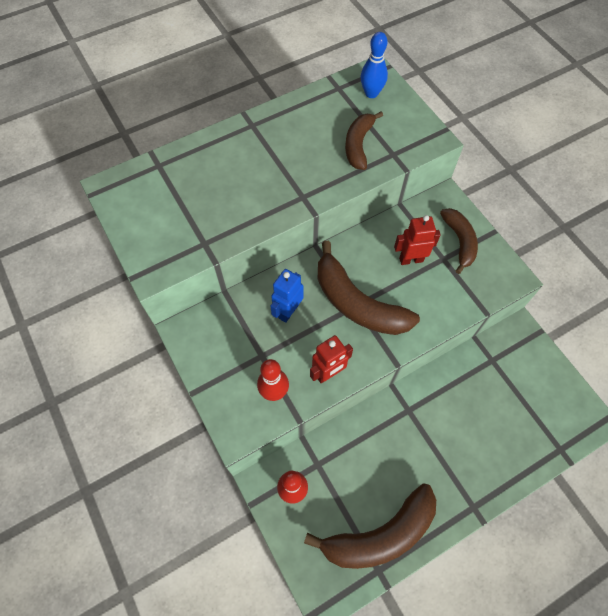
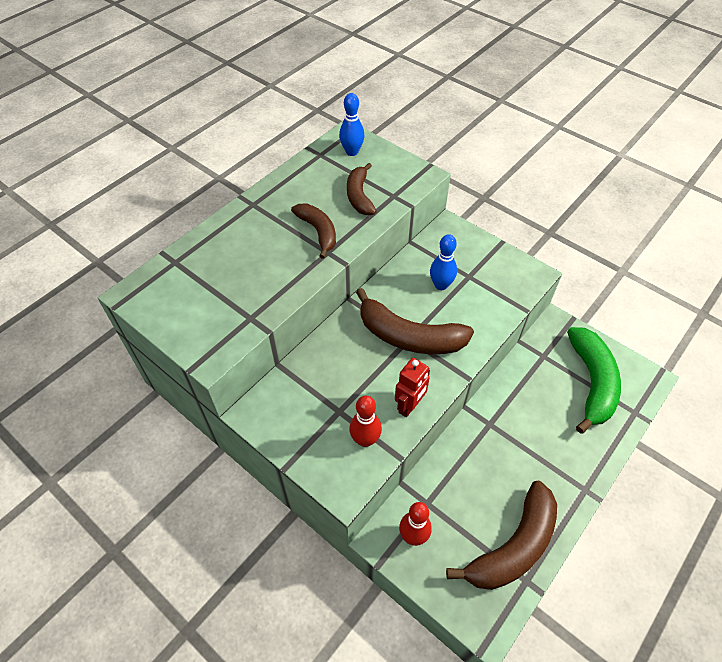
camera: 20 degrees left, 10 degrees down
blue robot [270,269,304,323] -> none
red robot [394,215,441,265] -> blue bowling pin [430,234,457,290]
brown banana [440,208,478,274] -> brown banana moved to [291,204,336,259]
none -> green banana [567,327,621,434]

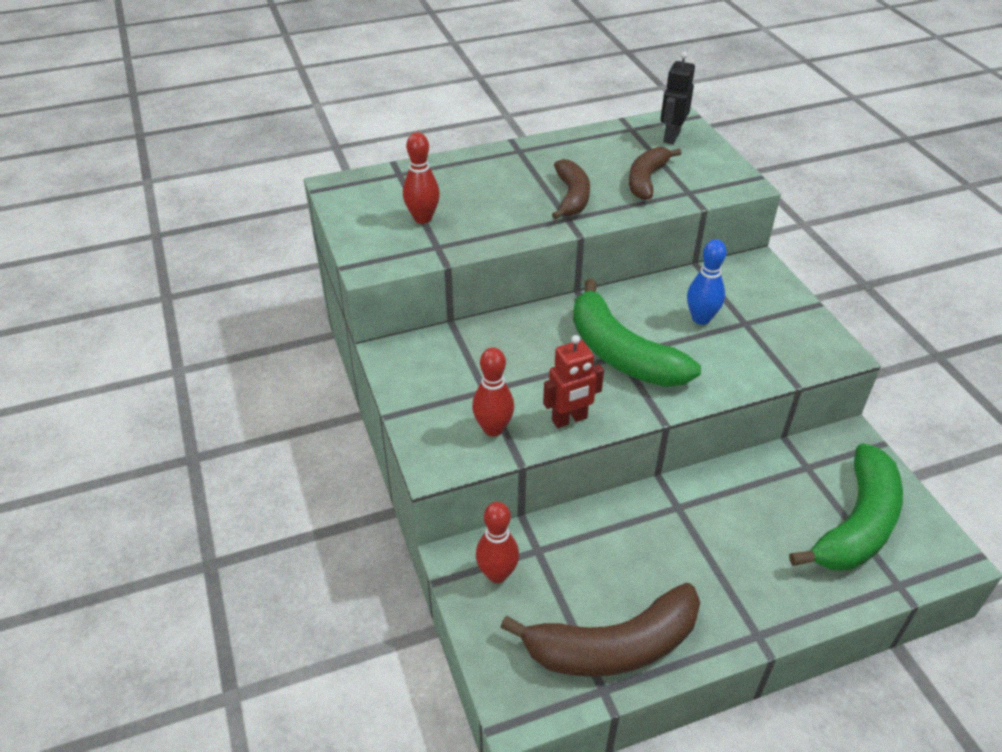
camera: 30 degrees right, 10 degrees down
blue bowling pin [339,93,365,156] -> black robot [661,52,695,144]
brown banana [356,288,474,354] -> green banana [573,279,701,387]
none -> red bowling pin [403,132,440,224]

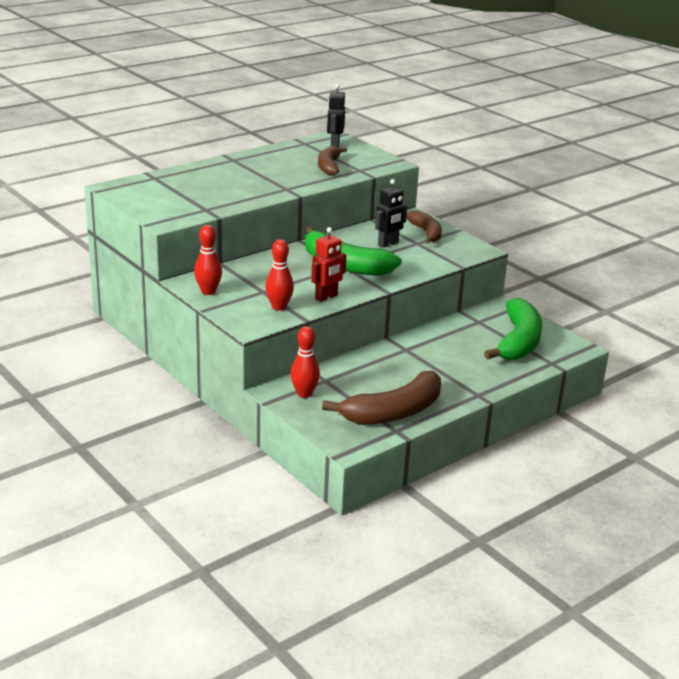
camera: 20 degrees left, 15 degrees down
red bowling pin [403,132,440,224] -> red bowling pin moved to [194,225,222,295]
brown banana [552,159,590,220] -> brown banana moved to [407,210,442,244]
blue bowling pin [687,239,727,325] -> black robot [375,179,407,248]

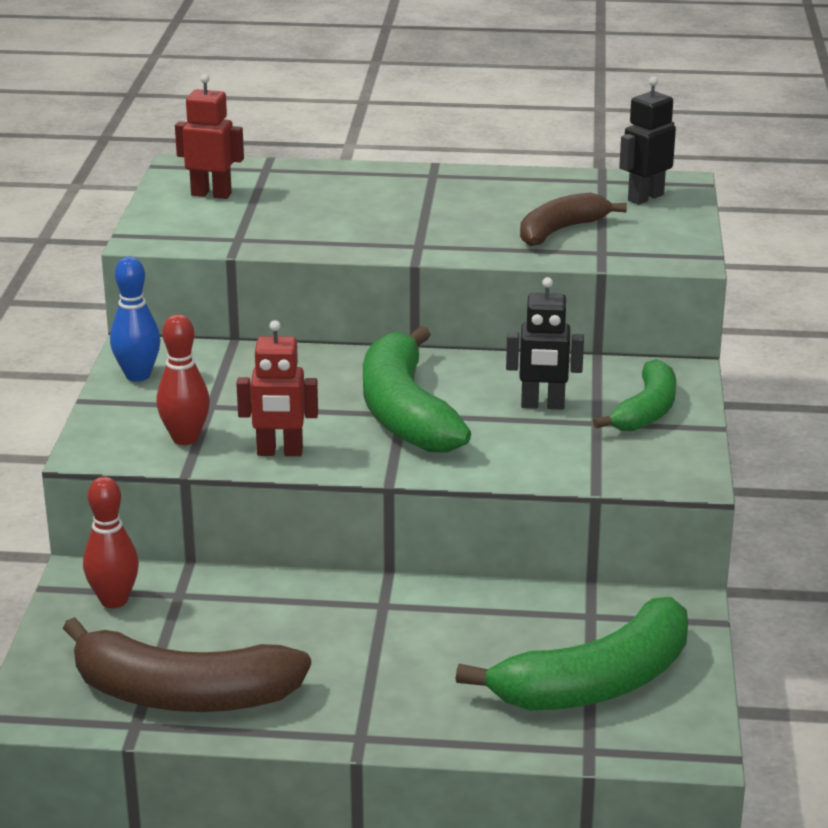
camera: 45 degrees right, 0 degrees up
red bowling pin [194,225,222,295] -> blue bowling pin [110,256,161,382]
brown banana [407,210,442,244] -> green banana [593,359,676,431]
none -> red robot [175,74,244,199]

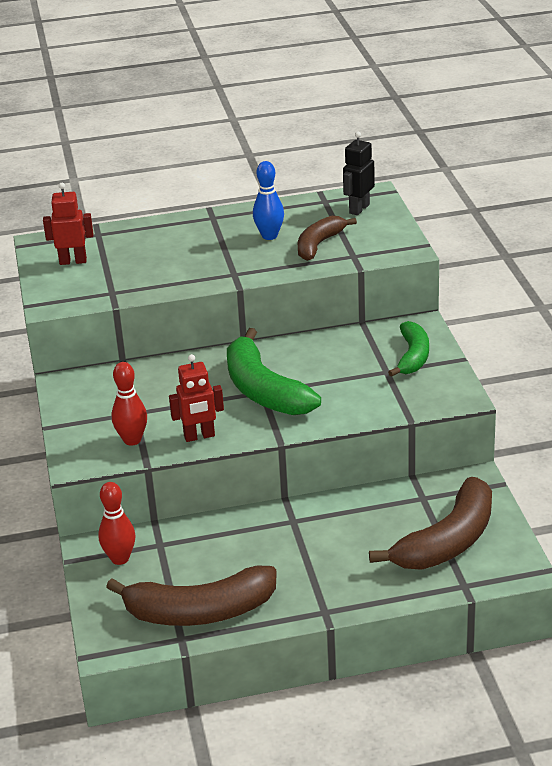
camera: 15 degrees left, 5 degrees up
blue bowling pin [110,256,161,382] -> blue bowling pin moved to [253,161,284,240]
green banana [456,597,688,710] -> brown banana [369,477,492,570]
black robot [506,277,584,410] -> none

